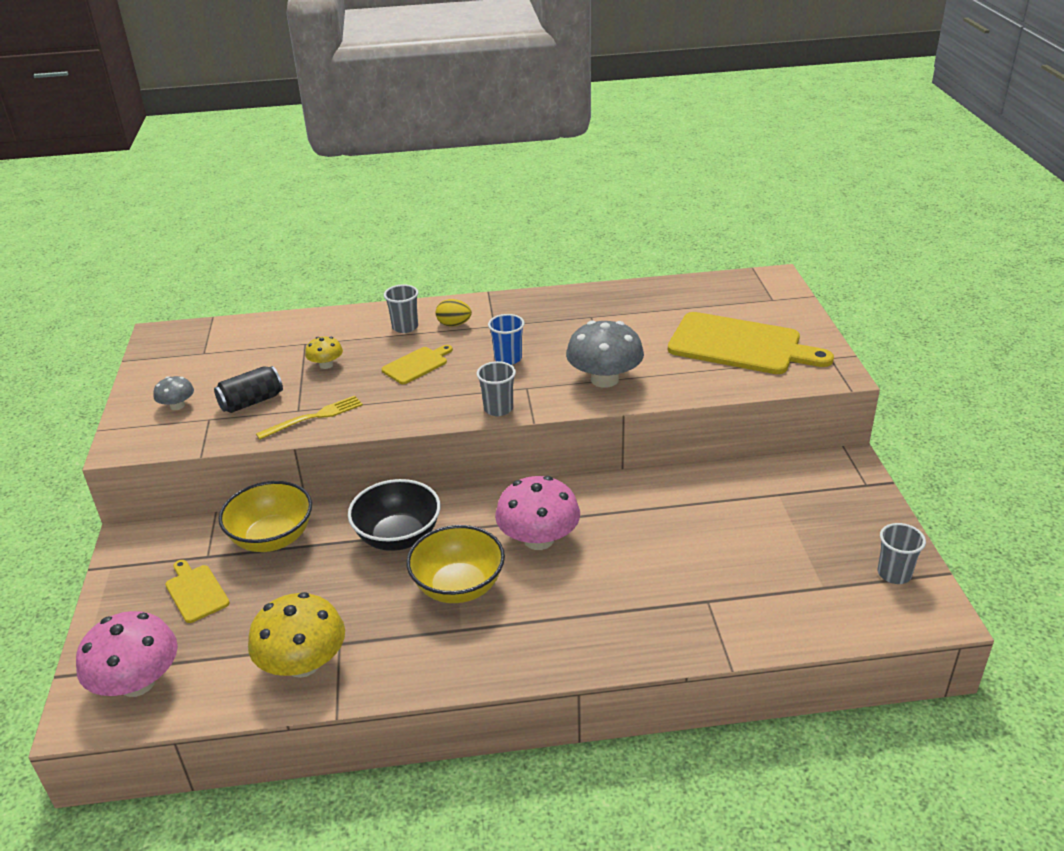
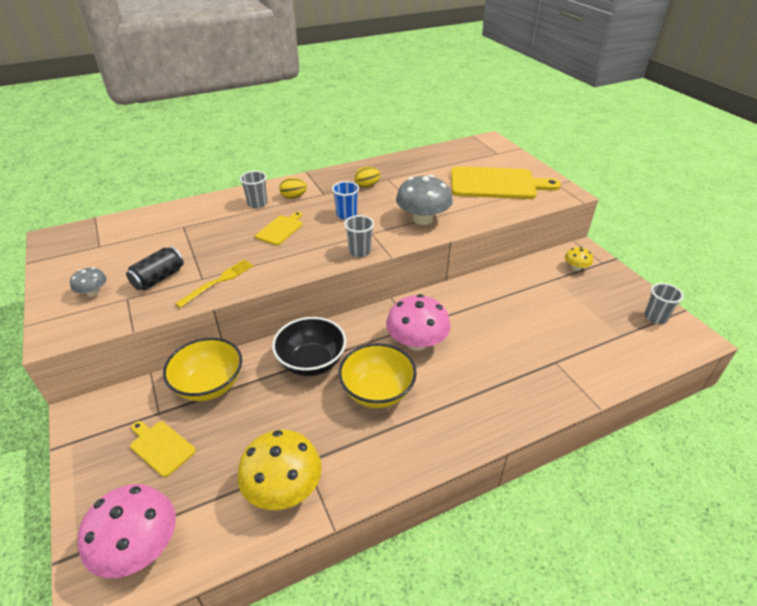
camera: 20 degrees left, 5 degrees up
yellow mushroom [305,337,343,369] -> yellow mushroom moved to [565,247,593,271]
none -> yellow egg [355,167,380,187]

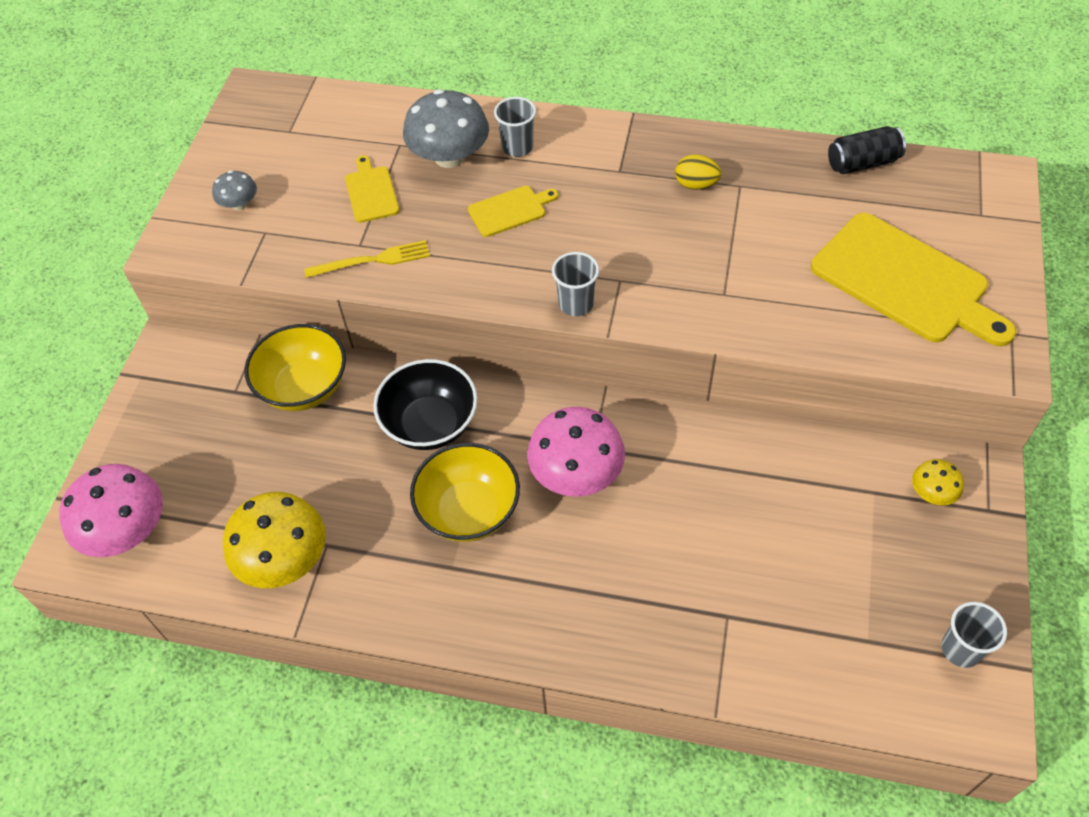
camera: 40 degrees right, 15 degrees up
black can [126,246,184,290] -> black can moved to [828,126,906,174]
yellow cutting board [130,421,196,477] -> yellow cutting board moved to [345,155,399,223]
yellow egg [279,178,307,199] -> none
blue cup [332,181,359,220] -> none
grey mushroom [396,175,453,225] -> grey mushroom moved to [403,89,489,168]

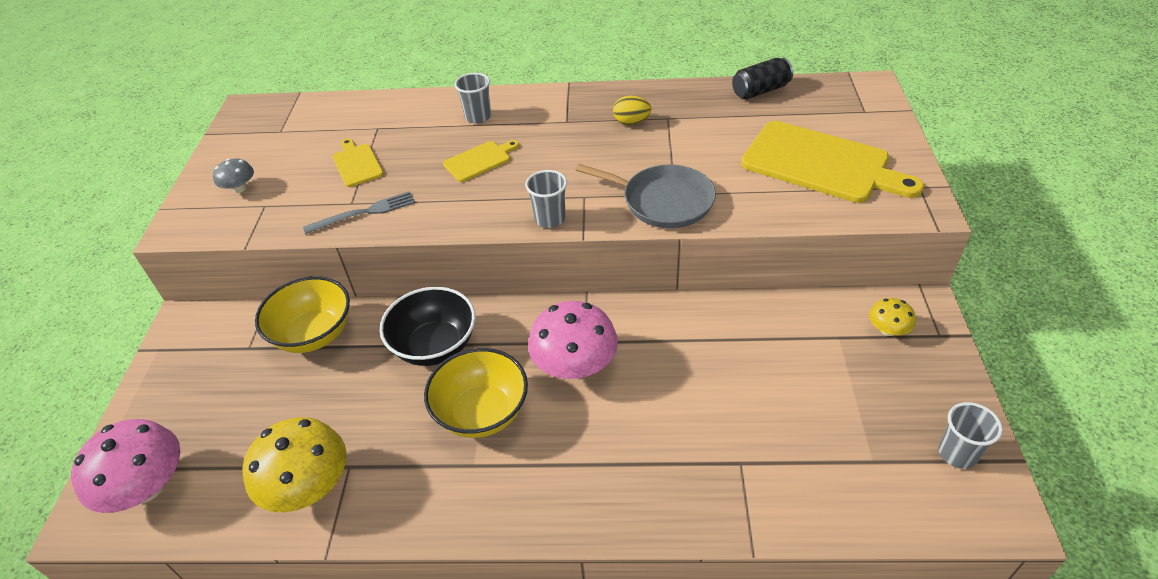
camera: 10 degrees left, 10 degrees down
yellow fork [304,240,430,278] -> grey fork [303,191,415,234]
grey mushroom [403,89,489,168] -> none
none -> grey pan [576,164,716,228]

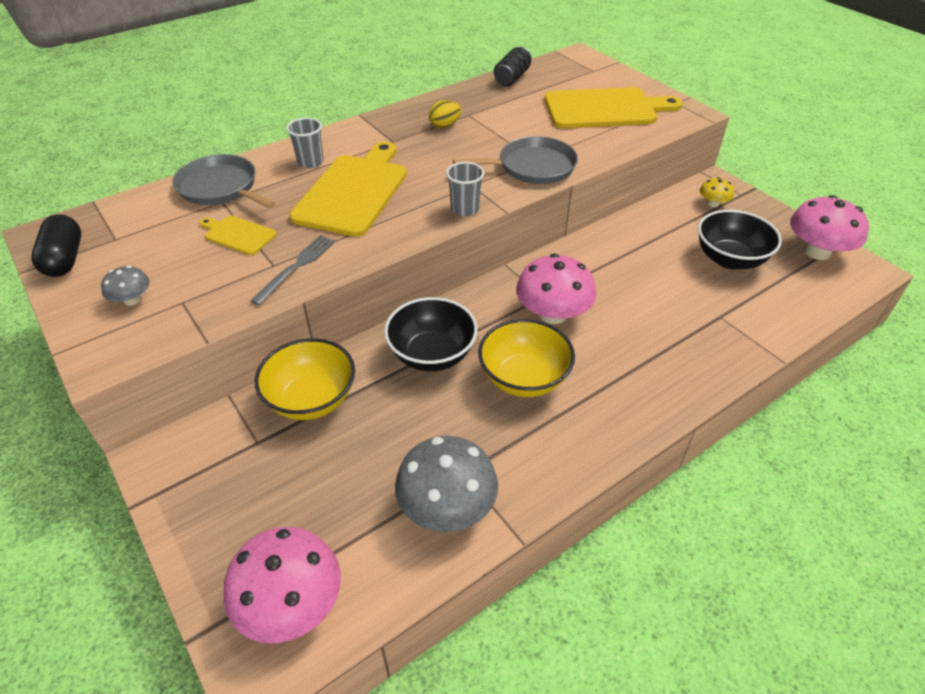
camera: 40 degrees left, 0 degrees up
yellow mushroom [243,417,347,512] -> grey mushroom [395,436,498,532]
yellow cutting board [443,140,519,182] -> yellow cutting board [289,142,407,237], size x2.07
grey cup [939,402,1003,469] -> pink mushroom [790,195,869,260]
none -> black capsule [32,214,81,277]
none -> grey pan [172,154,275,208]
none -> black bowl [698,210,782,270]

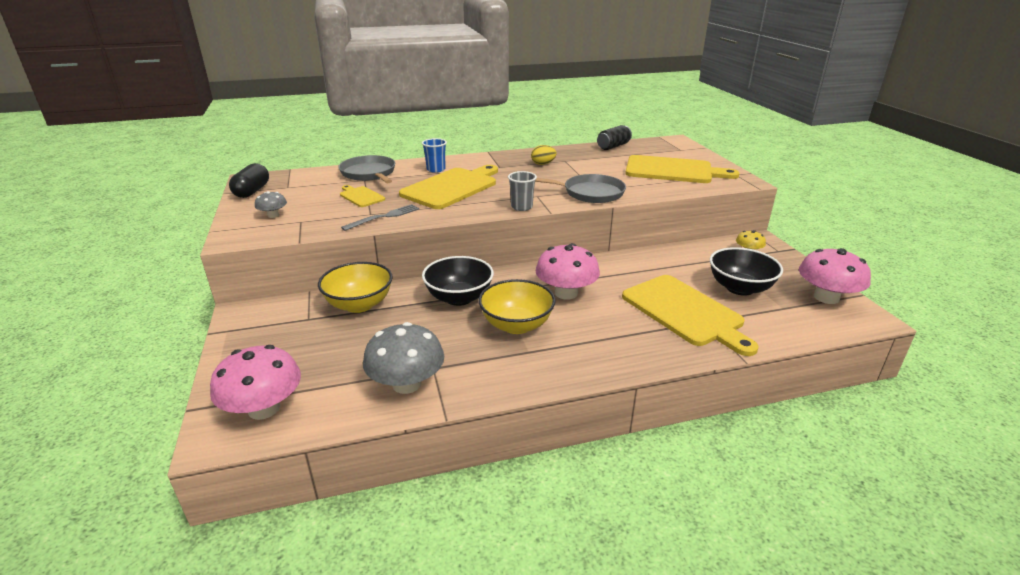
camera: 20 degrees right, 15 degrees down
grey cup [286,118,324,168] -> blue cup [422,138,447,173]
none -> yellow cutting board [622,275,759,356]

